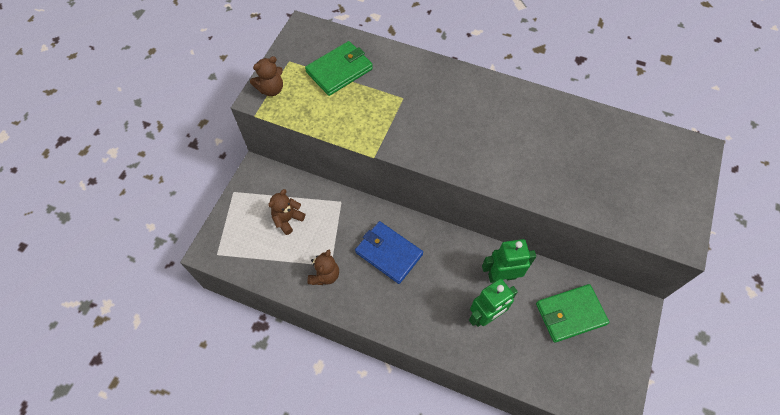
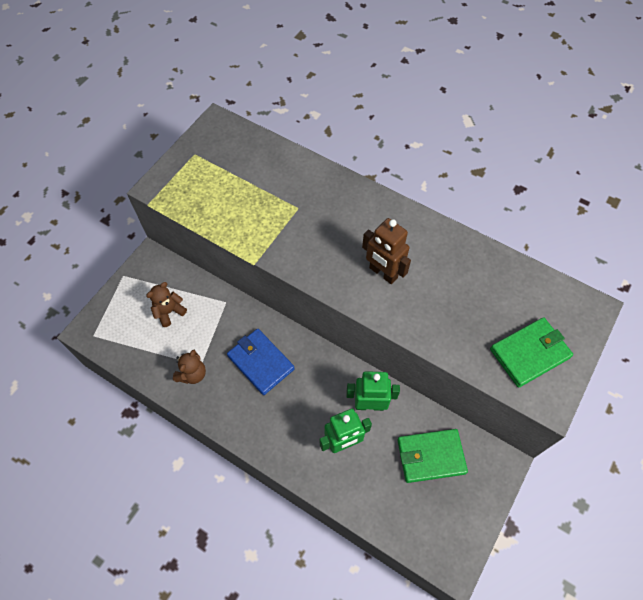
camera: 10 degrees right, 0 degrees up
brown teddy bear [250,56,283,96] -> none
green wallet [305,41,373,96] -> green wallet moved to [490,317,573,388]
none -> brown robot [362,218,411,284]

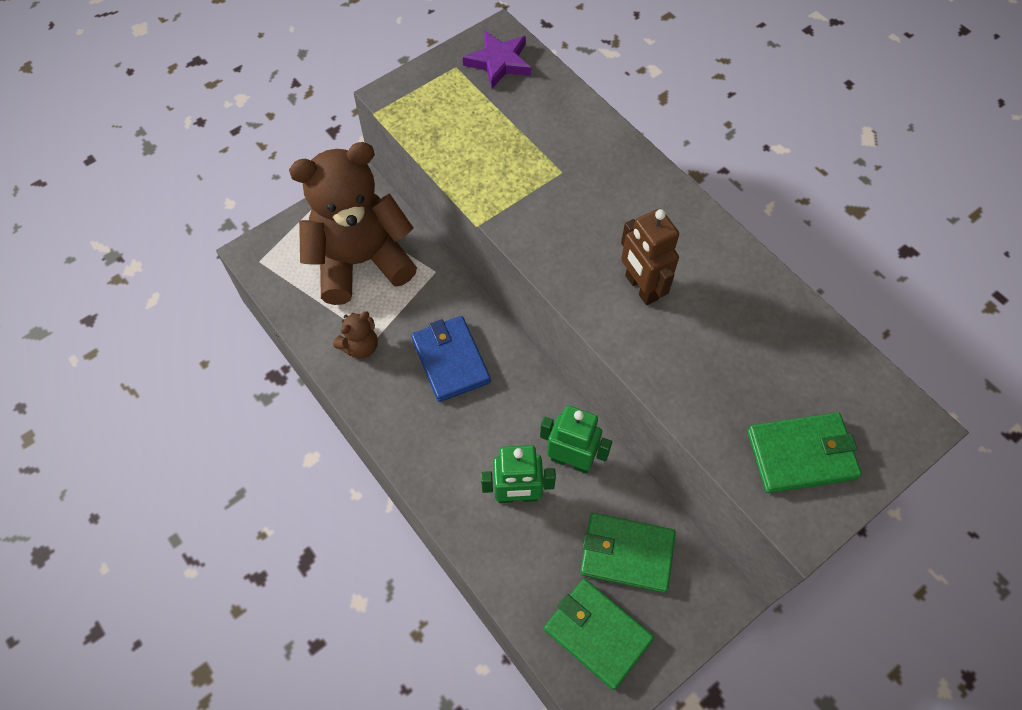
camera: 20 degrees right, 0 degrees up
brown teddy bear [146,282,187,327] -> brown teddy bear [289,142,417,305], size x2.48
none -> purple star [463,30,531,88]
none -> green wallet [544,579,654,690]

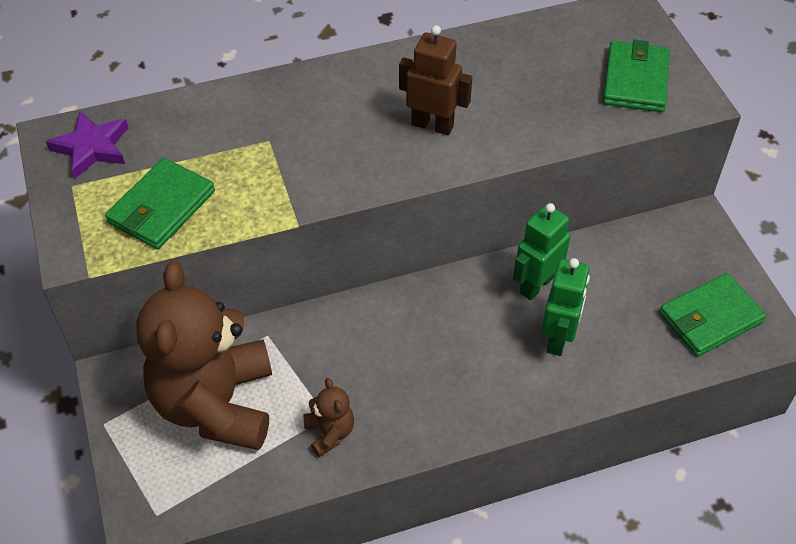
camera: 70 degrees left, 10 degrees down
blue wallet [411,316,491,402] -> none
green wallet [580,513,676,593] -> green wallet moved to [105,158,215,249]
brown robot [621,209,679,305] -> brown robot turned 150 degrees counterclockwise [399,25,472,135]

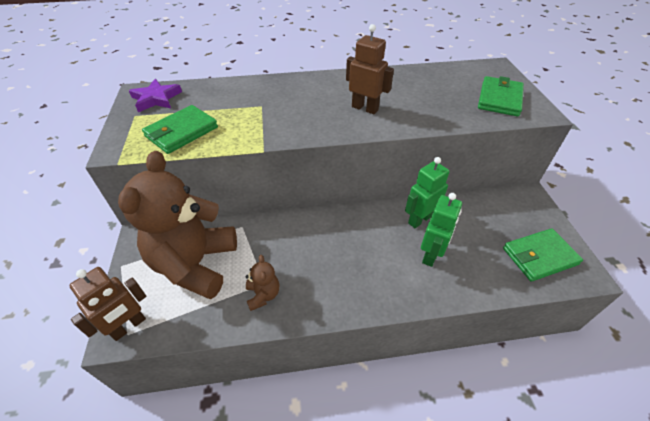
camera: 10 degrees right, 5 degrees down
none -> brown robot [69,267,146,341]

